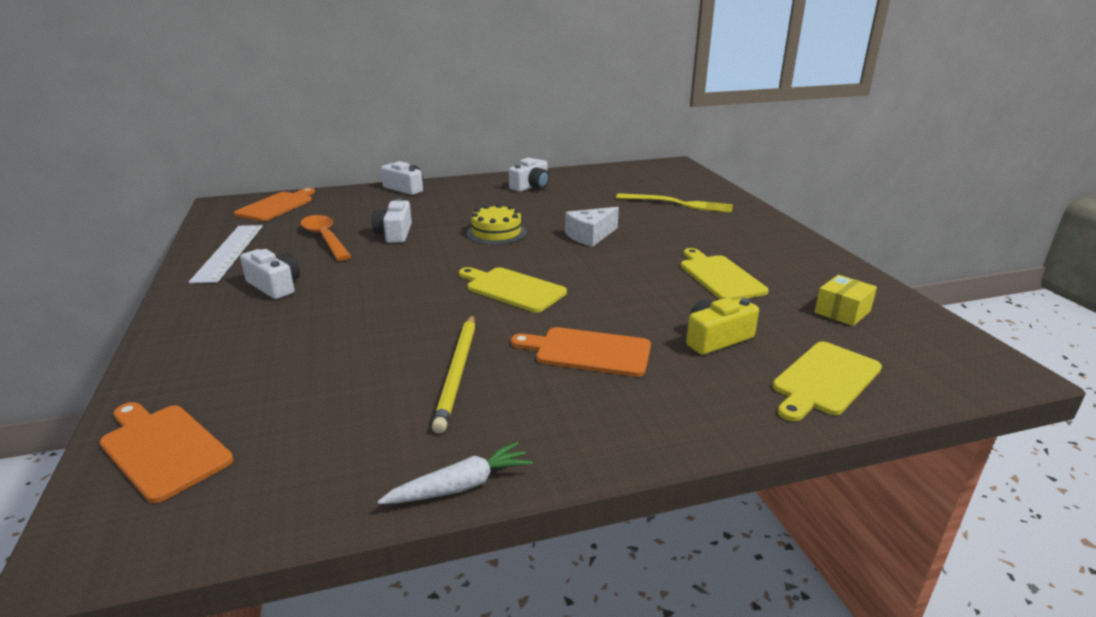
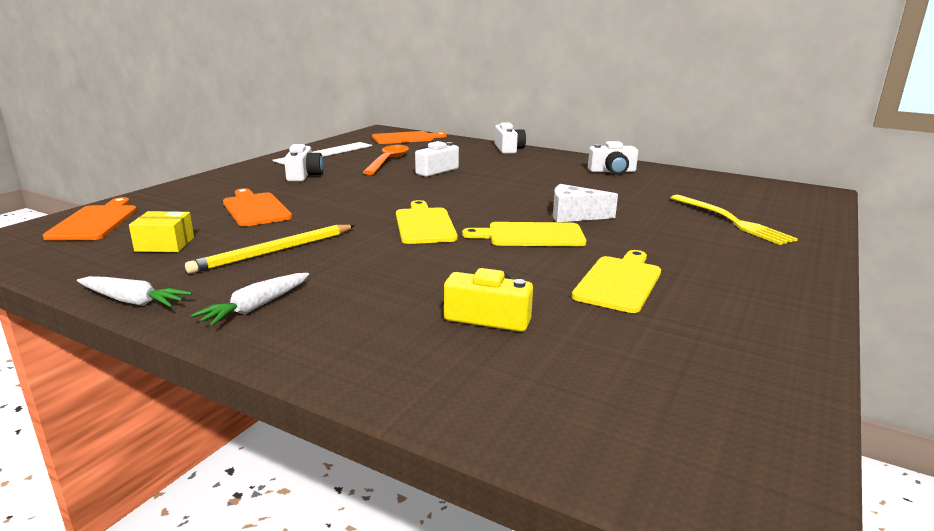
camera: 45 degrees right, 5 degrees down
yellow cake [467,204,526,245] -> none
orange cutting board [511,327,651,377] -> orange cutting board moved to [223,188,292,226]
yellow cutting board [772,342,882,422] -> yellow cutting board moved to [462,222,586,246]
yellow box [814,275,877,326] -> yellow box moved to [129,211,194,252]
none -> white carrot [191,273,309,326]

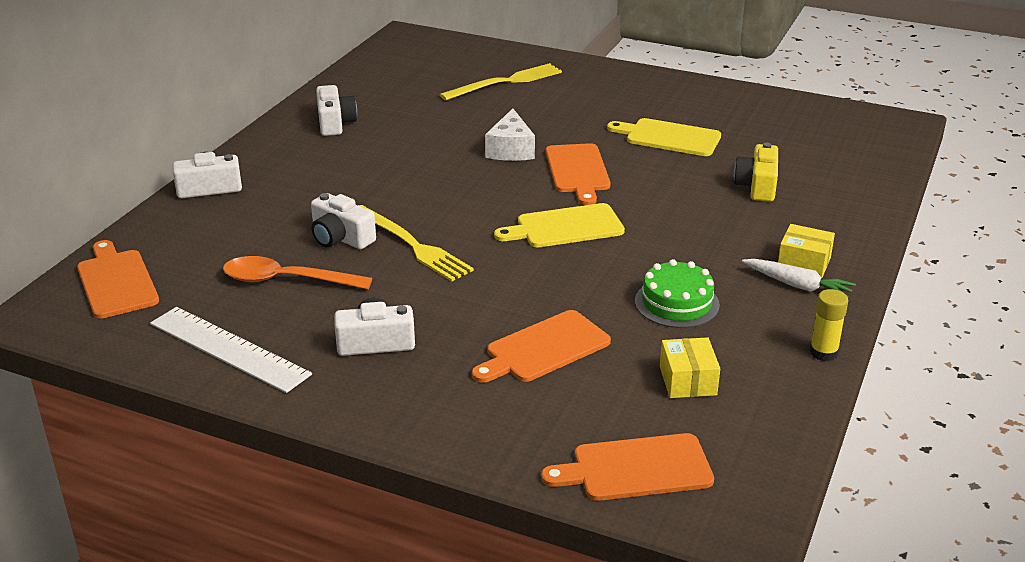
camera: 95 degrees left, 10 degrees up
white carrot [77,276,192,307] -> yellow glue stick [809,289,848,361]
yellow pencil [185,225,355,274] -> green cake [635,259,720,328]
yellow cutting board [462,222,586,246] -> orange cutting board [546,143,611,205]
none -> yellow fork [358,205,474,281]
none -> yellow box [778,224,835,278]

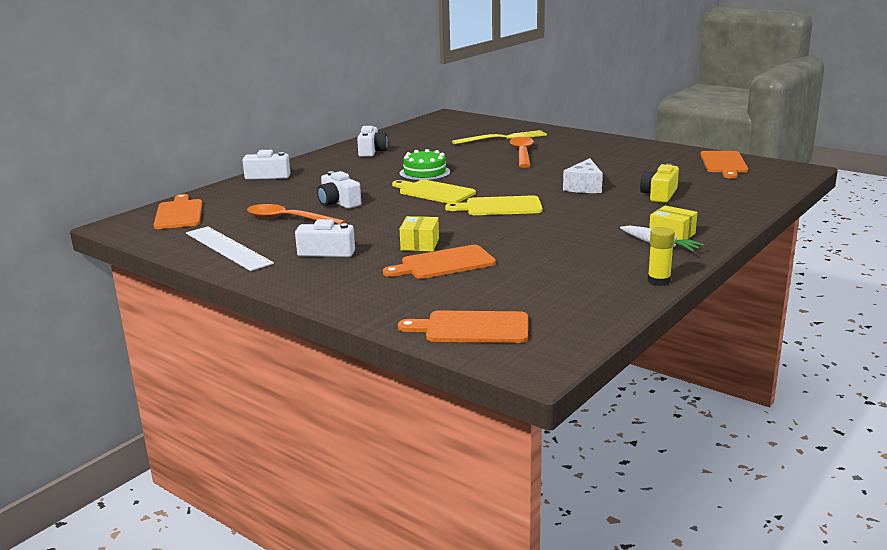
camera: 15 degrees right, 10 degrees down
yellow fork [358,205,474,281] -> none
white cheese [485,109,535,161] -> white cheese moved to [563,158,603,193]
orange cutting board [546,143,611,205] -> orange cutting board moved to [700,151,748,179]
yellow cutting board [607,118,721,156] -> yellow cutting board moved to [392,180,476,203]
green cake [635,259,720,328] -> green cake moved to [400,149,450,181]
yellow box [660,337,720,398] -> yellow box moved to [400,216,439,252]
none -> orange spoon [510,137,534,168]

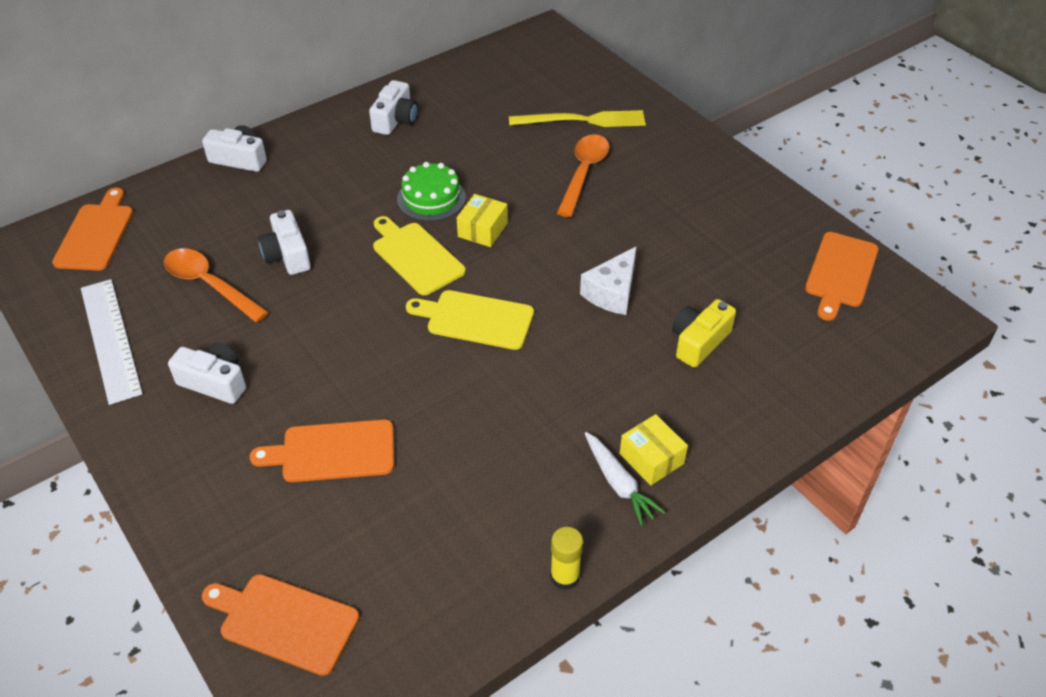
camera: 15 degrees right, 25 degrees up
yellow box [400,216,439,252] -> yellow box moved to [457,194,508,247]

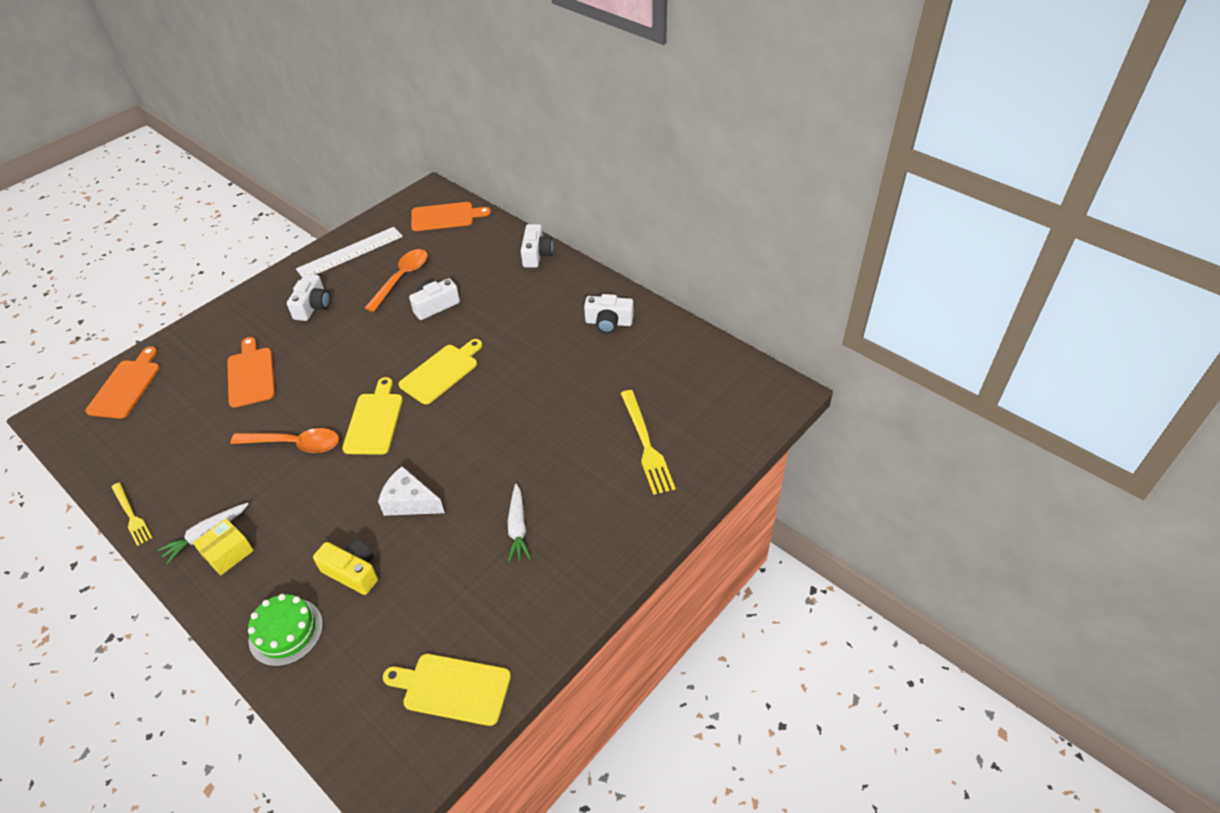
camera: 80 degrees right, 0 degrees up
green cake [397,162,466,221] -> green cake moved to [248,594,323,666]
yellow box [457,194,508,247] -> none
yellow glue stick [550,527,583,590] -> yellow fork [111,483,152,546]
orange spoon [557,134,610,217] -> orange spoon moved to [230,428,339,453]
orange cutting board [805,232,879,321] -> yellow cutting board [383,654,511,726]
none -> white carrot [507,483,531,562]

